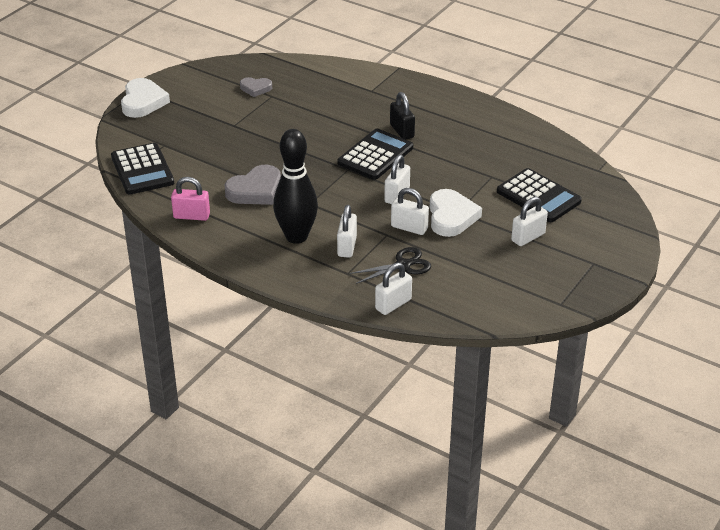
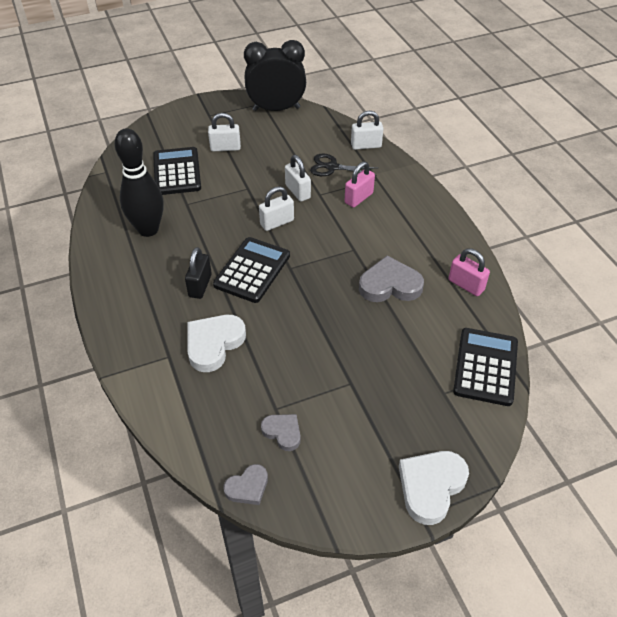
camera: 145 degrees left, 10 degrees up
black bowling pin [273,129,318,244] -> black bowling pin moved to [115,128,163,237]
white padlock [337,205,357,258] -> pink padlock [345,162,375,208]
black calculator [338,129,413,180] -> black calculator turned 135 degrees clockwise [213,237,290,303]
white heart [430,189,482,237] -> white heart moved to [188,315,246,372]
none -> grey heart [223,464,268,505]
none -> black clock [244,40,306,111]

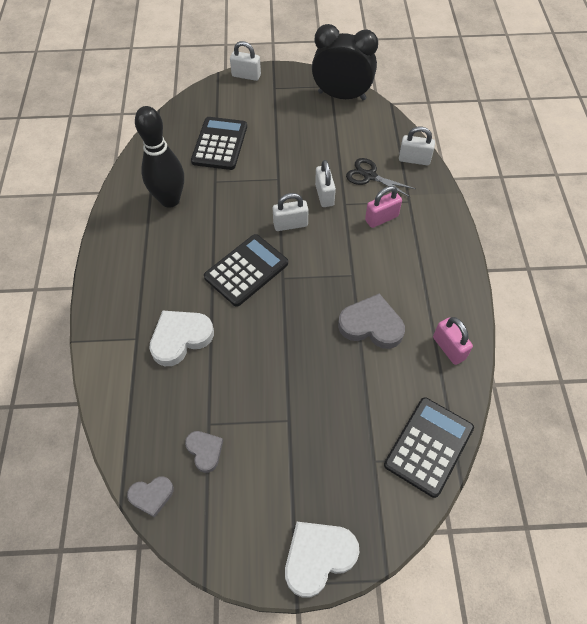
camera: 20 degrees right, 10 degrees up
black padlock [185,247,212,299] -> none
white padlock [208,113,241,152] -> white padlock moved to [230,41,261,81]

